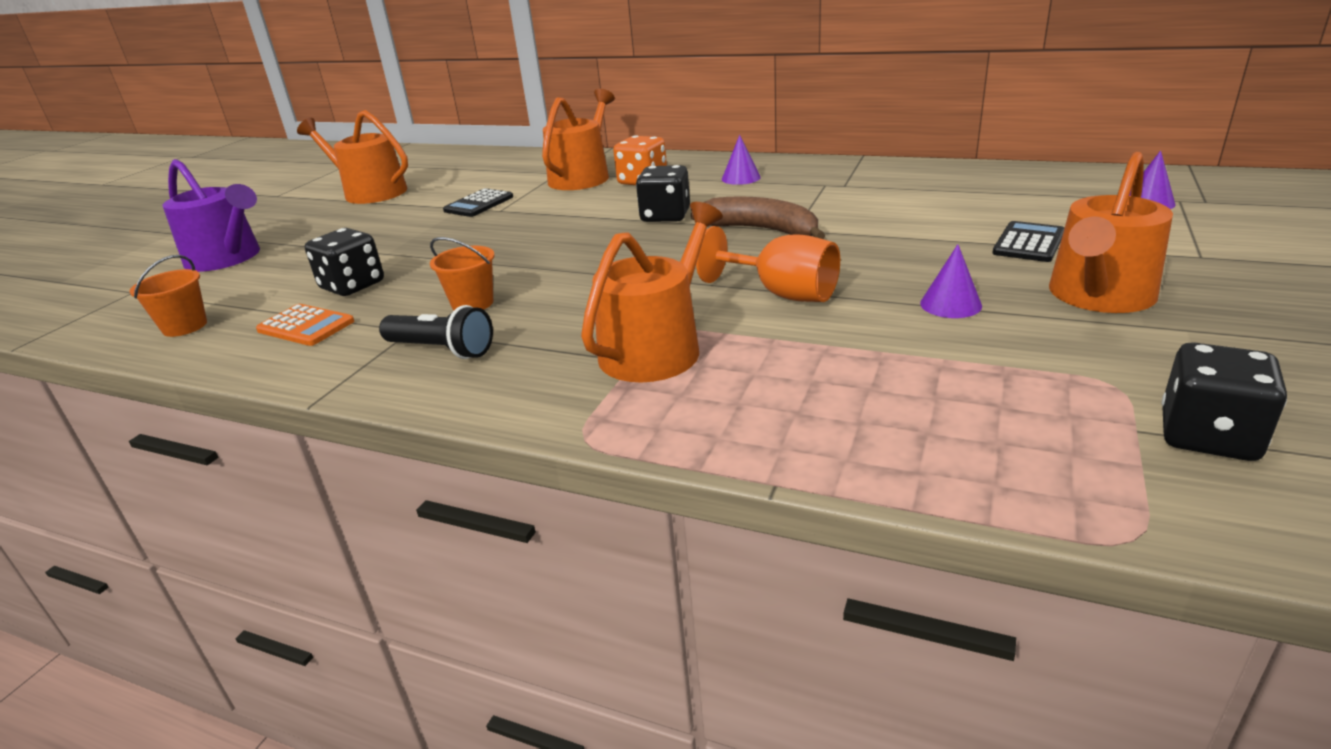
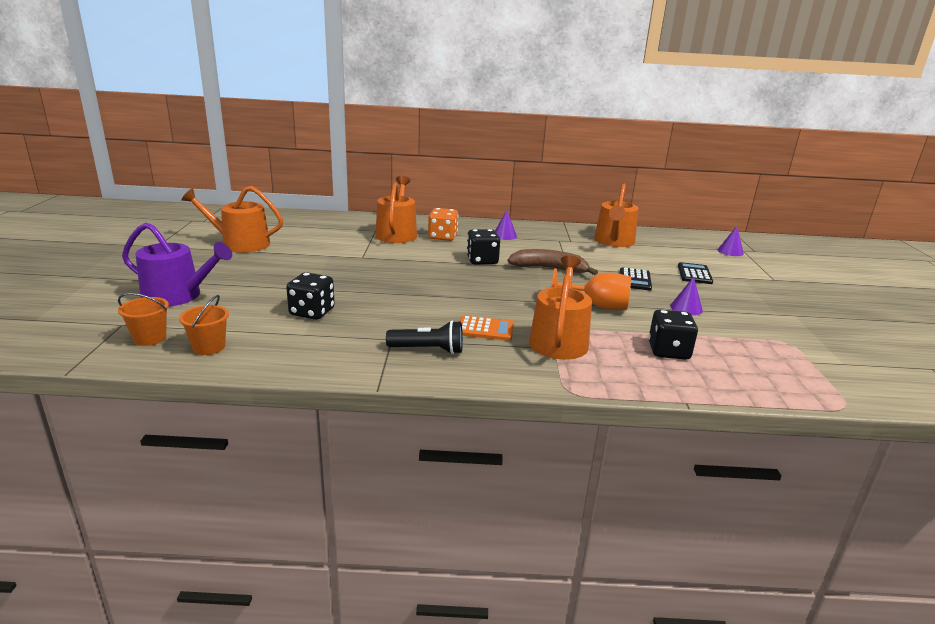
camera: 25 degrees left, 5 degrees down
orange calculator [256,304,354,346] -> orange calculator moved to [460,315,514,341]
orange bucket [430,237,495,310] -> orange bucket moved to [118,293,169,346]
black calculator [443,188,513,217] -> black calculator moved to [620,267,652,291]
orange watering can [1049,152,1173,313] -> orange watering can moved to [594,184,639,247]
black dice [1162,342,1287,461] -> black dice moved to [649,309,698,360]

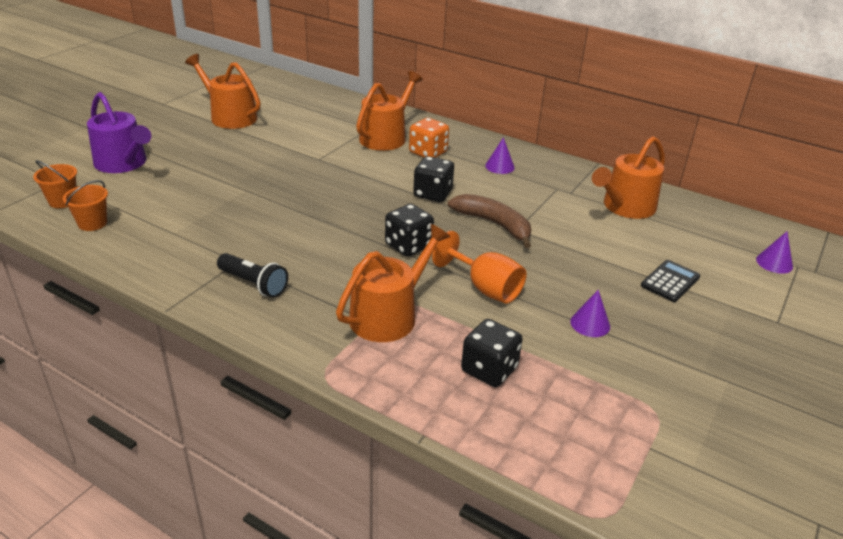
camera: 30 degrees right, 10 degrees up
black dice [286,272,335,320] -> black dice moved to [385,204,434,257]
orange calculator [460,315,514,341] -> none
black calculator [620,267,652,291] -> none

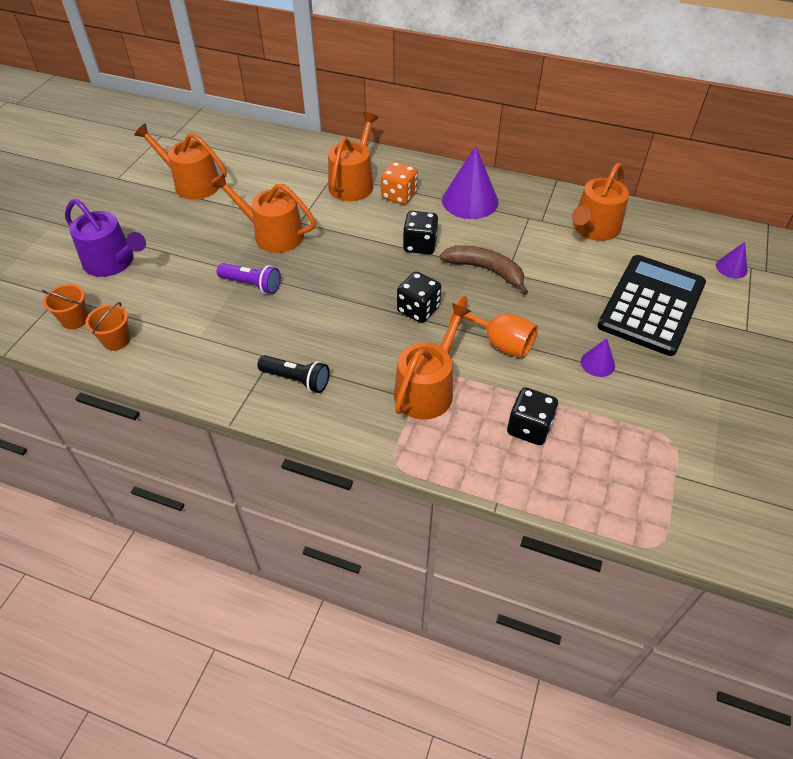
camera: 10 degrees left, 15 degrees up
purple cone [485,137,515,174] -> purple cone [442,146,499,219], size x2.04
black calculator [641,260,700,302] -> black calculator [597,255,706,356], size x2.30
none -> orange watering can [212,173,316,253]
none -> purple flashlight [217,263,281,294]

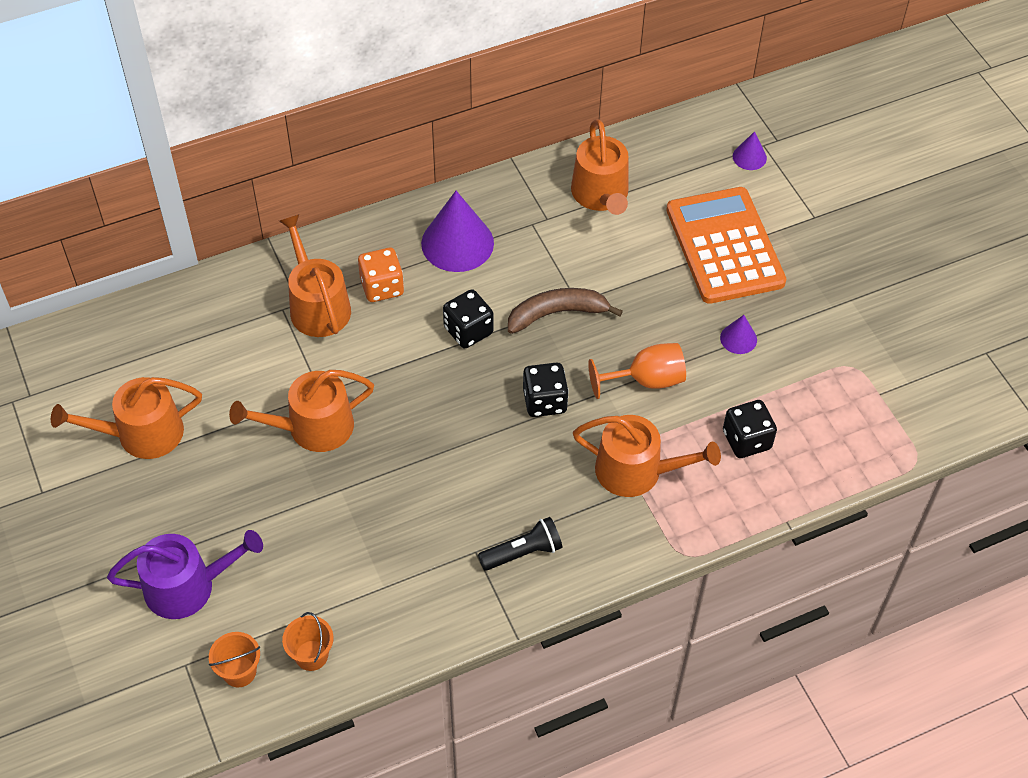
camera: 45 degrees left, 5 degrees up
purple flashlight [217,263,281,294] -> none
orange watering can [394,303,471,420] -> orange watering can turned 120 degrees clockwise [573,415,721,497]
black calculator [597,255,706,356] -> orange calculator [666,187,787,304]

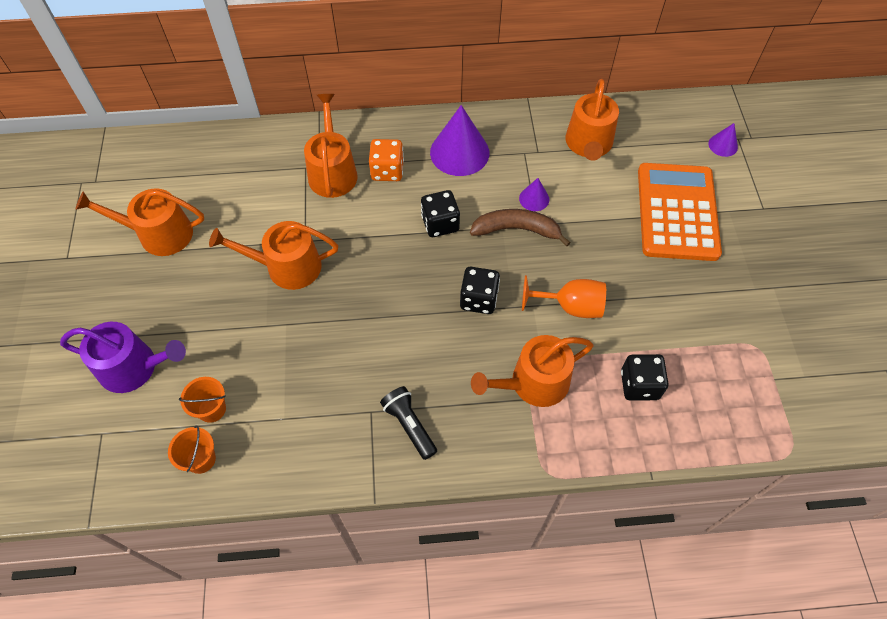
camera: 20 degrees right, 5 degrees up
orange bucket [209,632,260,687] -> orange bucket moved to [179,377,226,423]
black flashlight [478,517,562,571] -> black flashlight turned 120 degrees counterclockwise [380,386,437,460]
orange watering can [573,415,721,497] -> orange watering can turned 120 degrees clockwise [471,335,593,407]
purple cone [720,315,757,354] -> purple cone moved to [519,178,549,211]

